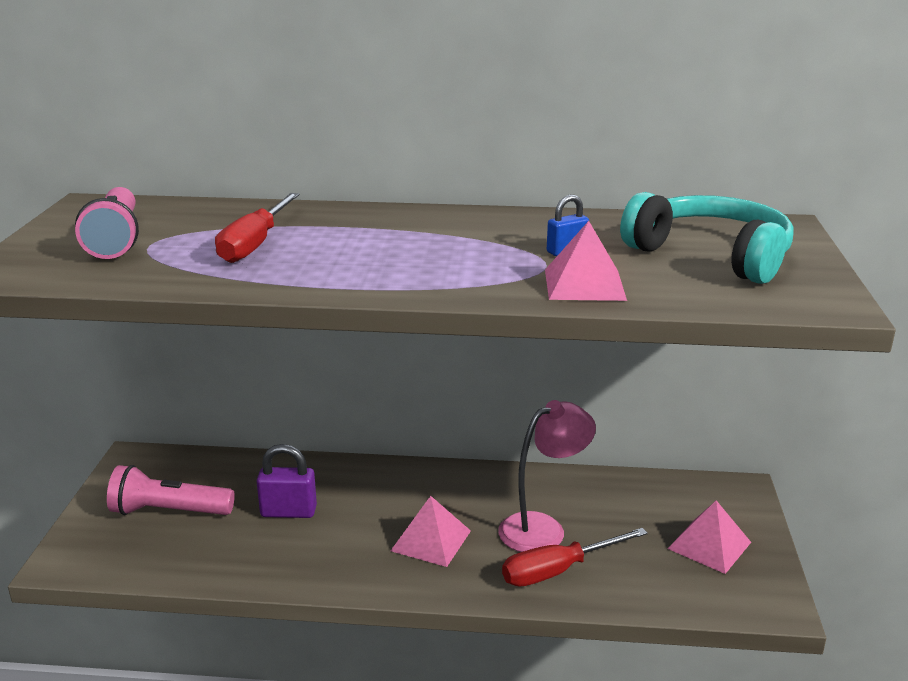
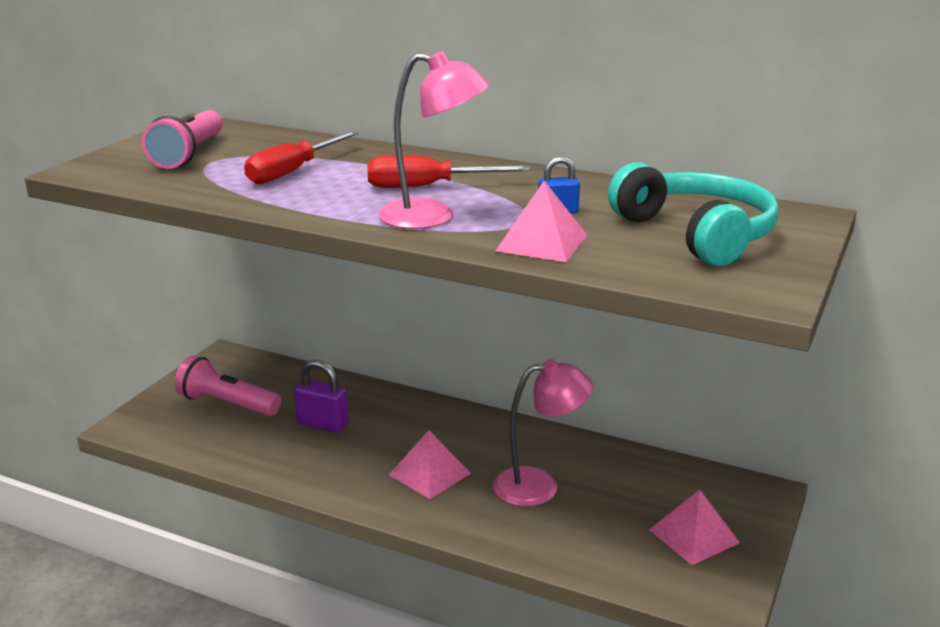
camera: 20 degrees right, 0 degrees up
red screwdriver [502,528,648,586] -> red screwdriver moved to [367,155,531,188]
none -> pink lamp [378,51,490,229]

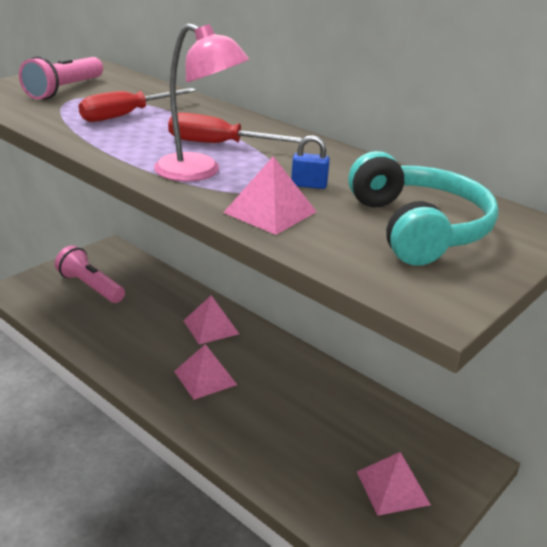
camera: 15 degrees right, 5 degrees up
purple padlock [294,360,349,433] -> none
pink lamp [493,359,593,507] -> none
none -> pink pyramid [183,295,239,344]

